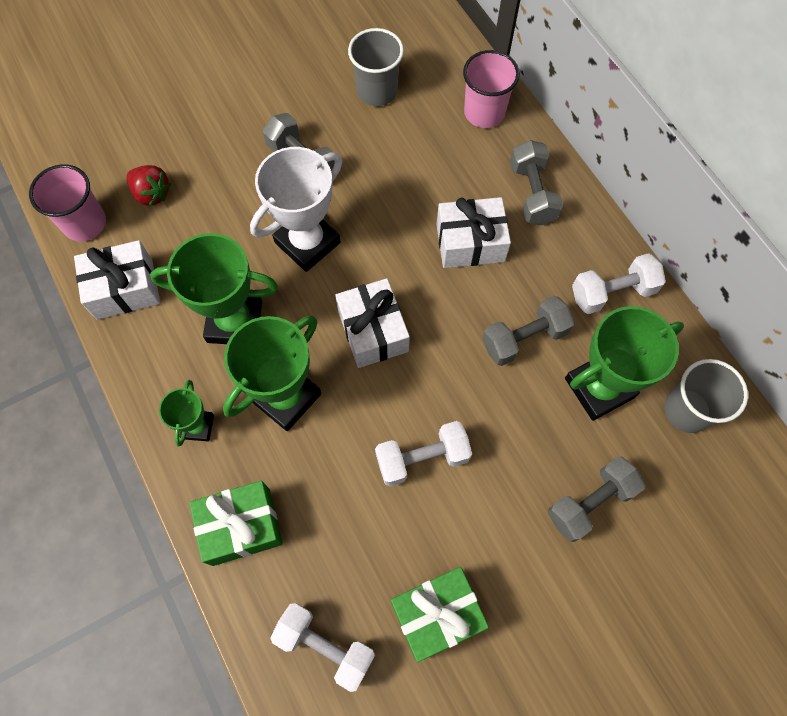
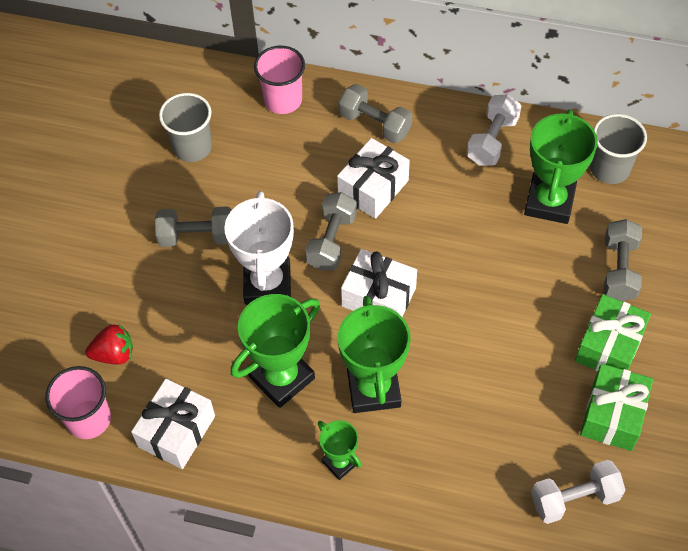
camera: 45 degrees left, 10 degrees down
green gift [189,481,283,566] -> green gift moved to [575,294,651,372]
white dumbbell [375,421,472,486] -> none
grey dumbbell [482,296,575,366] -> grey dumbbell moved to [305,192,357,271]

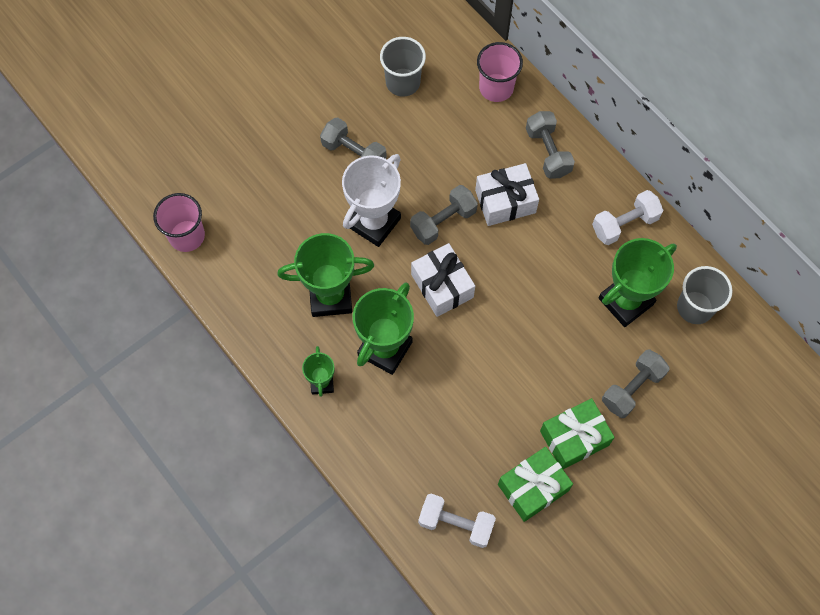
camera: 35 degrees right, 10 degrees up
red strawberry [85,325,133,365] -> none
white gift [131,379,215,469] -> none

